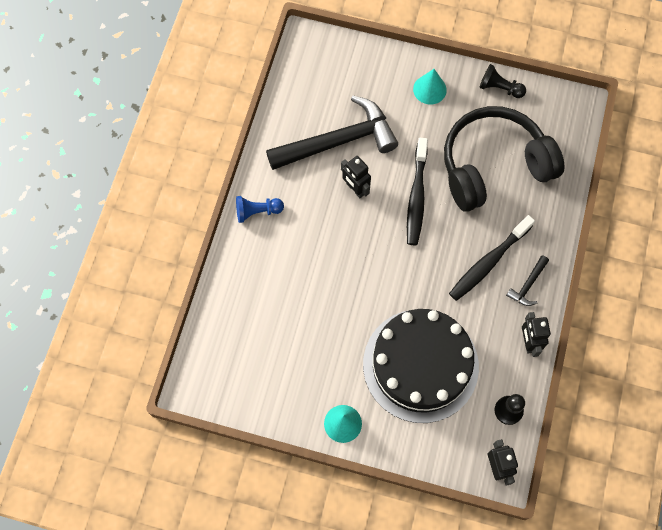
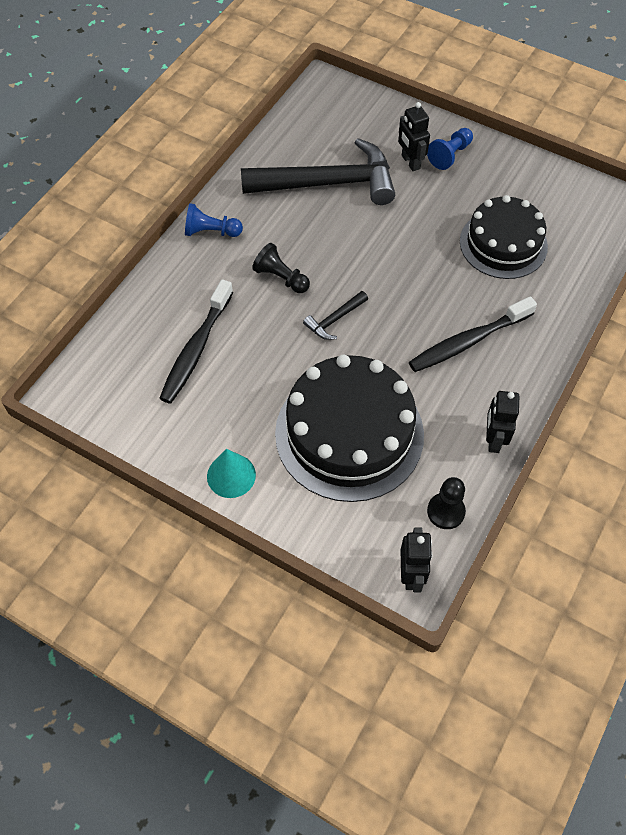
camera: 15 degrees right, 10 degrees down
black robot [341,156,371,198] -> black robot moved to [398,102,430,171]
black toothbrush [407,138,428,245] -> black toothbrush moved to [159,279,233,404]
turquoise cone [413,69,447,104] -> blue pawn [427,128,473,170]
black headphones [444,106,564,212] -> black cake [460,195,548,279]
black pawn [479,64,526,98] -> black pawn moved to [252,243,310,293]
black hammer [506,255,549,306] -> black hammer moved to [303,291,368,340]

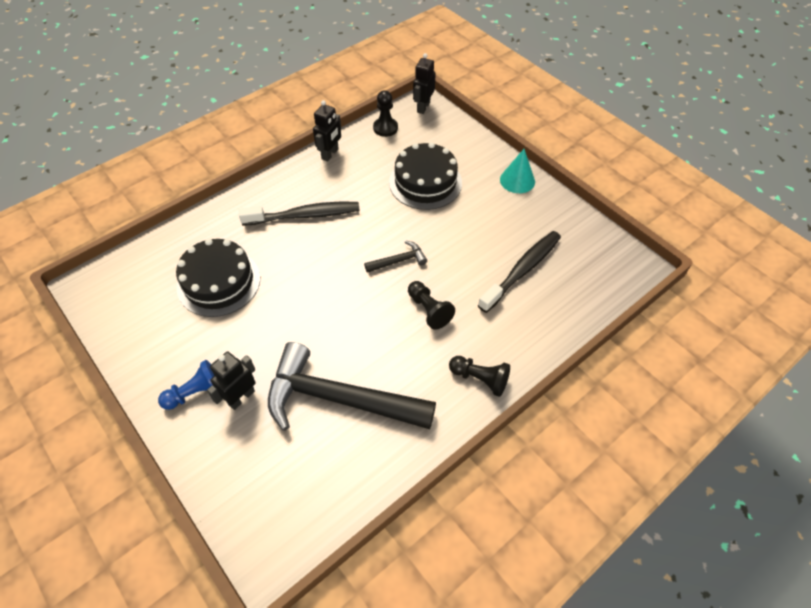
camera: 160 degrees left, 5 degrees down
blue pawn [185,203,243,237] -> black pawn [449,356,510,397]
black cake [275,355,424,502] -> black cake [389,142,462,210], size x0.67
black robot [398,102,430,171] -> black robot turned 135 degrees counterclockwise [207,351,256,410]

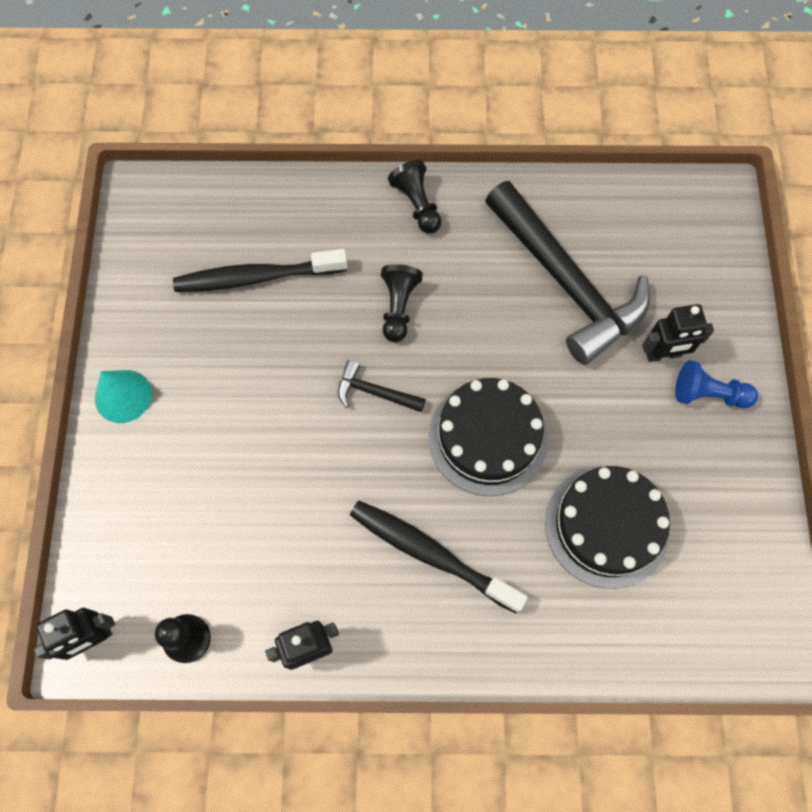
camera: 140 degrees left, 15 degrees up
black cake [389,142,462,210] -> black cake moved to [429,378,548,496]

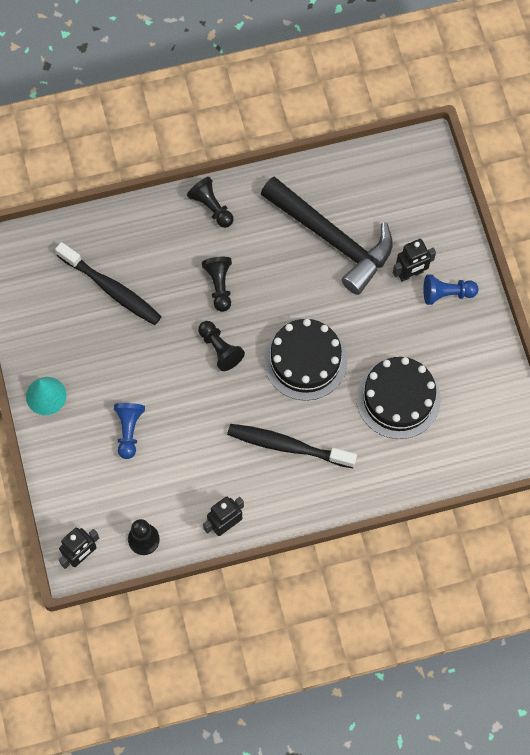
camera: 15 degrees left, 0 degrees up
black toothbrush [173,249,347,292] -> black toothbrush turned 120 degrees counterclockwise [55,242,162,325]
black hammer [338,360,426,412] -> black pawn [198,321,245,371]
none -> blue pawn [114,403,145,459]

